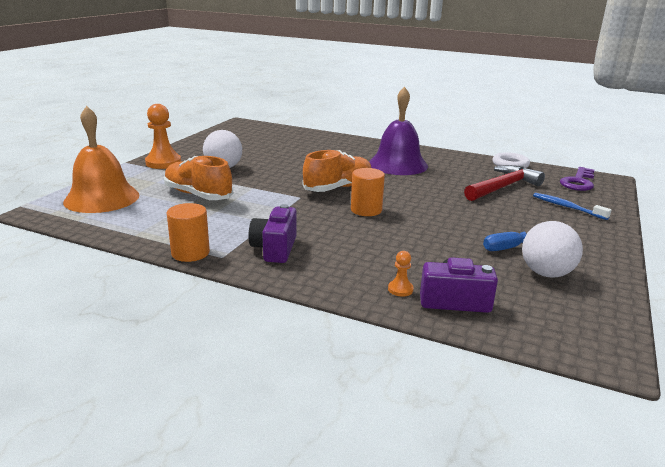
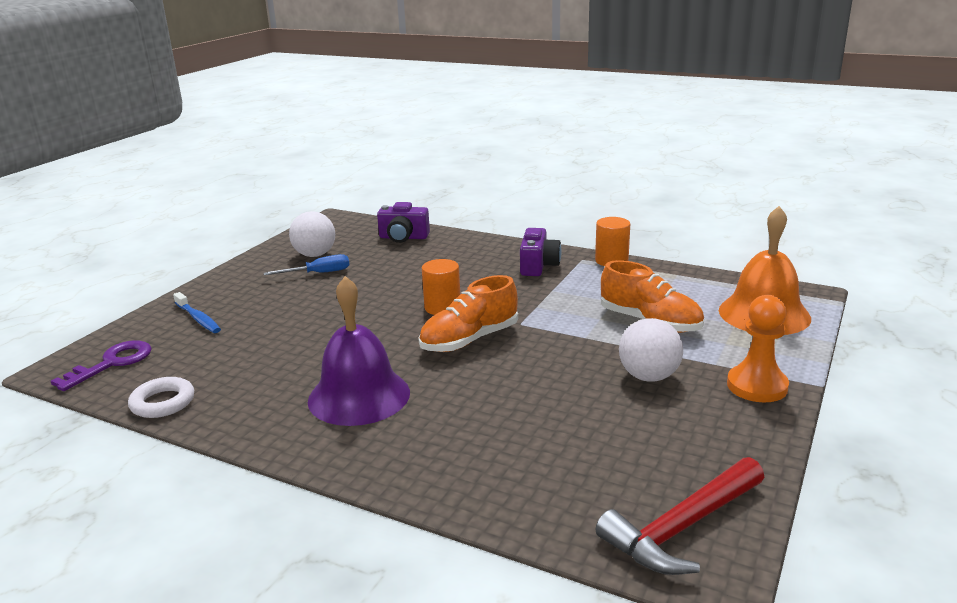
camera: 175 degrees left, 0 degrees up
orange pawn [388,251,414,297] -> none
red hammer [464,165,545,201] -> red hammer moved to [596,457,764,575]

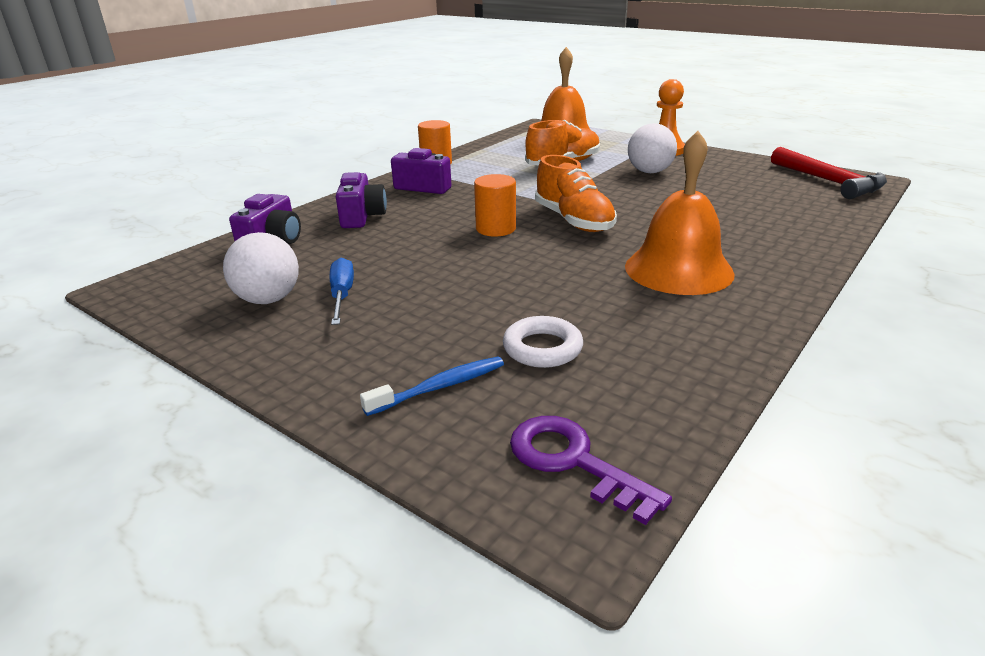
camera: 80 degrees left, 5 degrees up
white ring [128,377,194,418] -> white ring moved to [503,316,583,368]
purple bell [308,276,410,426] -> orange bell [625,131,735,295]
none -> purple camera [336,172,387,228]

